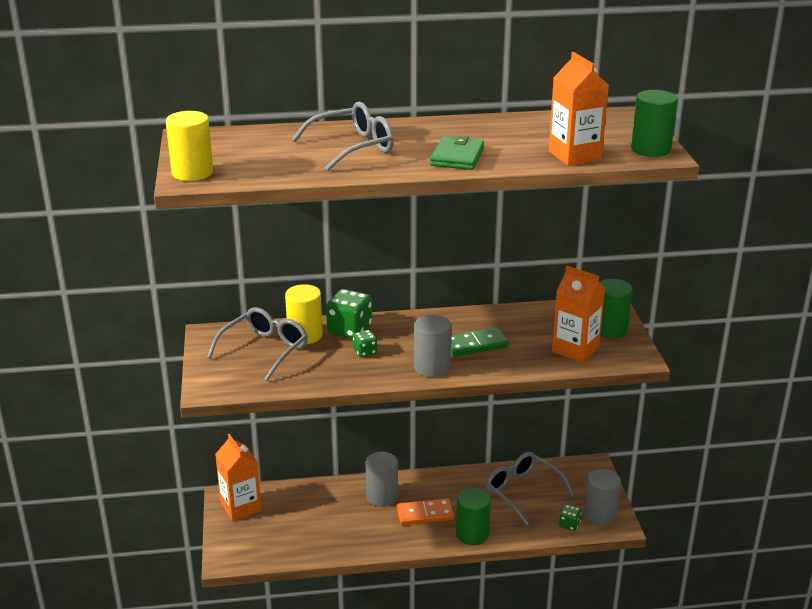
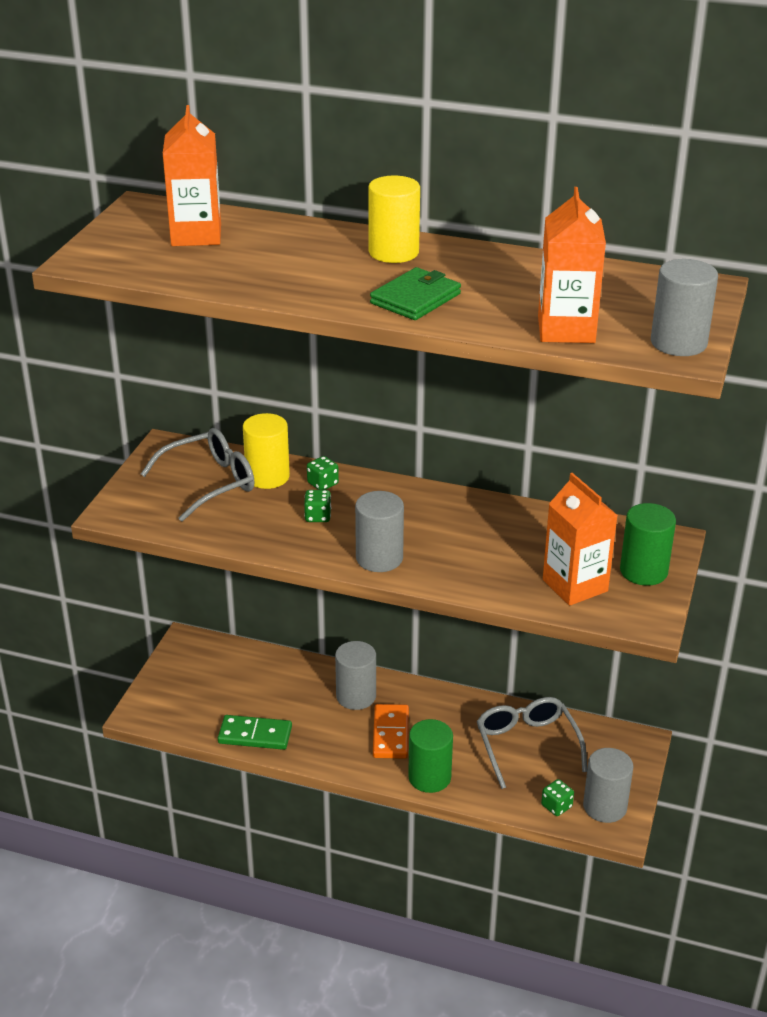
camera: 25 degrees right, 5 degrees up
yellow cylinder [166,111,213,181] -> yellow cylinder moved to [368,176,420,263]
orange carton [215,434,262,522] -> orange carton moved to [163,105,221,246]
grey glasses [292,102,394,171] -> none
green dice [326,289,372,339] -> green dice [307,456,339,490], size x0.53
orange domino [397,498,454,525] -> orange domino turned 75 degrees clockwise [373,704,409,759]
green domino [451,327,509,357] -> green domino moved to [218,715,292,750]
green cylinder [631,90,678,157] -> grey cylinder [651,259,718,356]

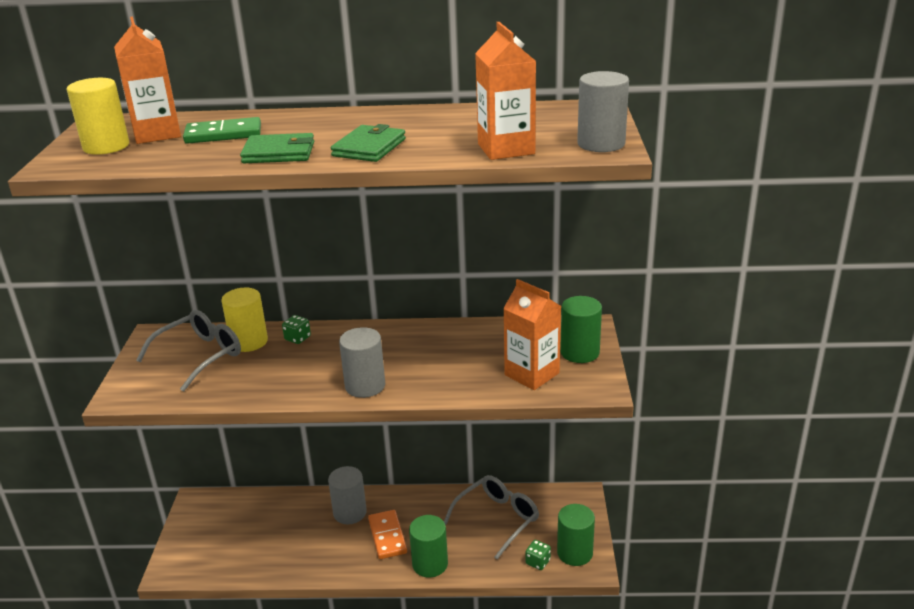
camera: 15 degrees left, 5 degrees down
green domino [218,715,292,750] -> green domino moved to [183,117,261,144]
green dice [304,490,331,522] -> none
yellow cylinder [368,176,420,263] -> yellow cylinder moved to [67,78,129,155]
grey glasses [477,697,587,789] -> grey glasses turned 75 degrees clockwise [444,475,539,559]
grey cylinder [583,748,633,823] -> green cylinder [557,504,595,566]
none -> green wallet [240,133,314,163]

